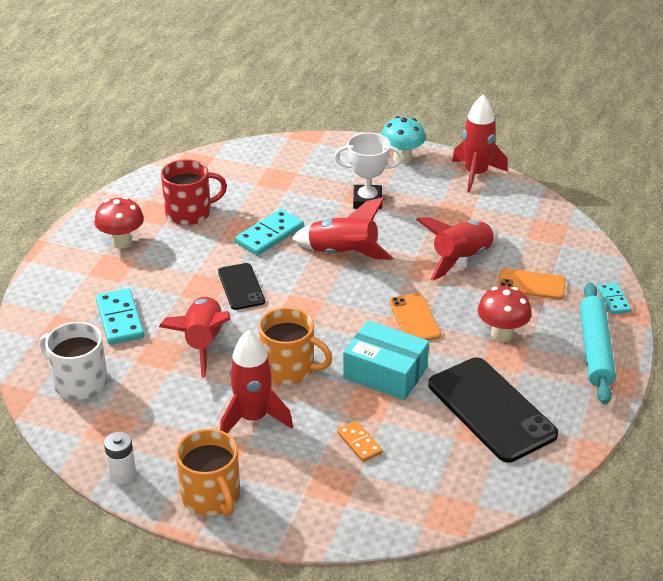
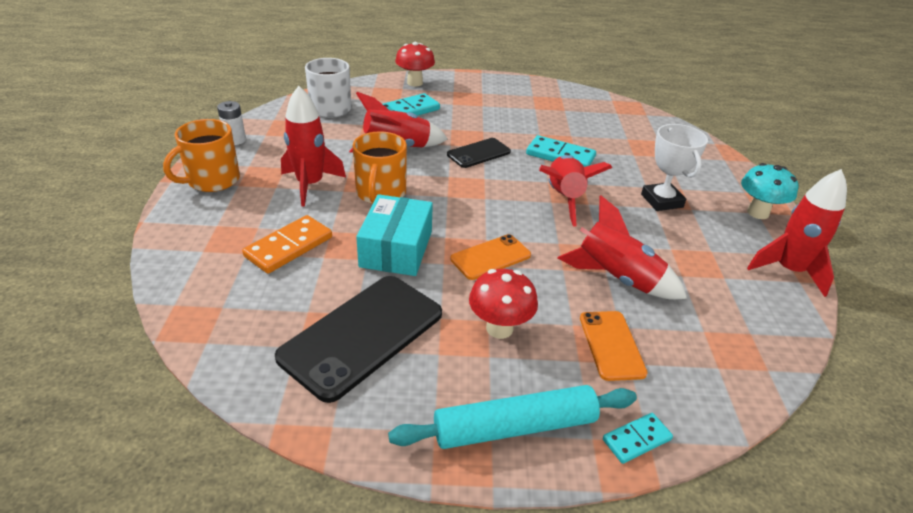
camera: 70 degrees right, 0 degrees up
red mushroom [94,197,144,249] -> red mushroom moved to [395,42,435,86]
red mug [161,159,227,225] -> none
orange domino [337,421,382,462] -> orange domino [242,215,332,274], size x1.67

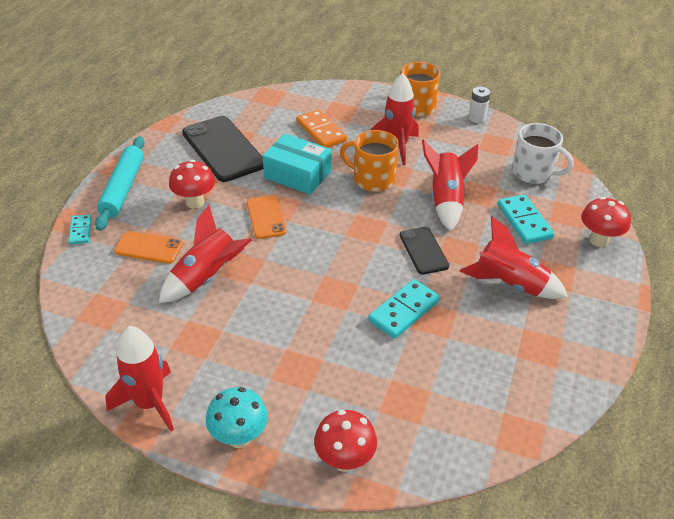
camera: 110 degrees right, 5 degrees up
red rocket [539,155,612,227] -> red rocket moved to [460,217,568,299]
white trophy [641,124,708,211] -> none
none -> red mushroom [314,410,377,472]

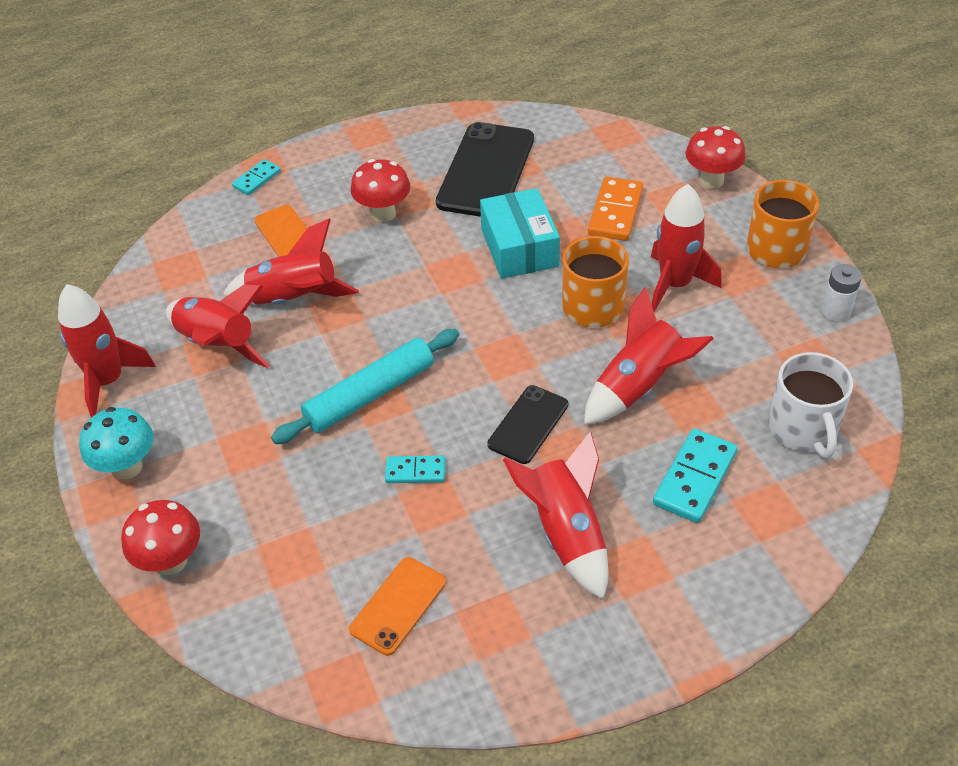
camera: 50 degrees right, 5 degrees up
turquoise rolling pin [95,136,145,231] -> turquoise rolling pin moved to [271,329,459,444]
orange phone [247,195,286,239] -> orange phone moved to [349,557,446,656]
turquoise domino [368,279,440,339] -> turquoise domino [385,456,446,483], size x0.60
red mushroom [581,197,631,247] -> red mushroom moved to [686,126,746,189]
none -> red rocket [166,285,271,368]

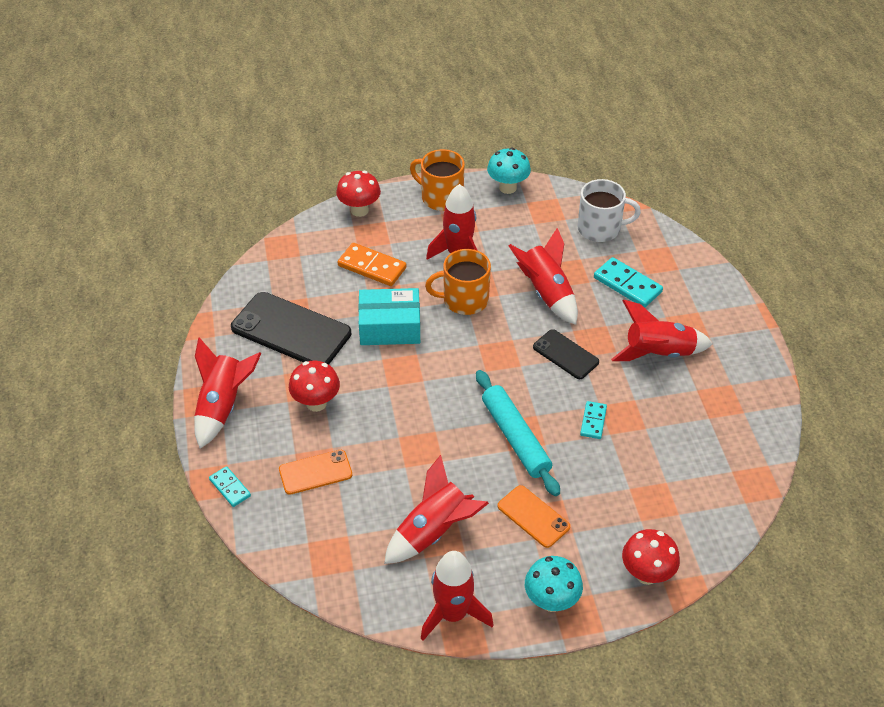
camera: 80 degrees left, 0 degrees up
red rocket [223,219,359,305] -> red rocket moved to [194,337,261,448]
orange phone [349,557,446,656] -> orange phone moved to [497,485,570,548]
white battery [821,264,862,322] -> turquoise mushroom [487,148,531,194]

